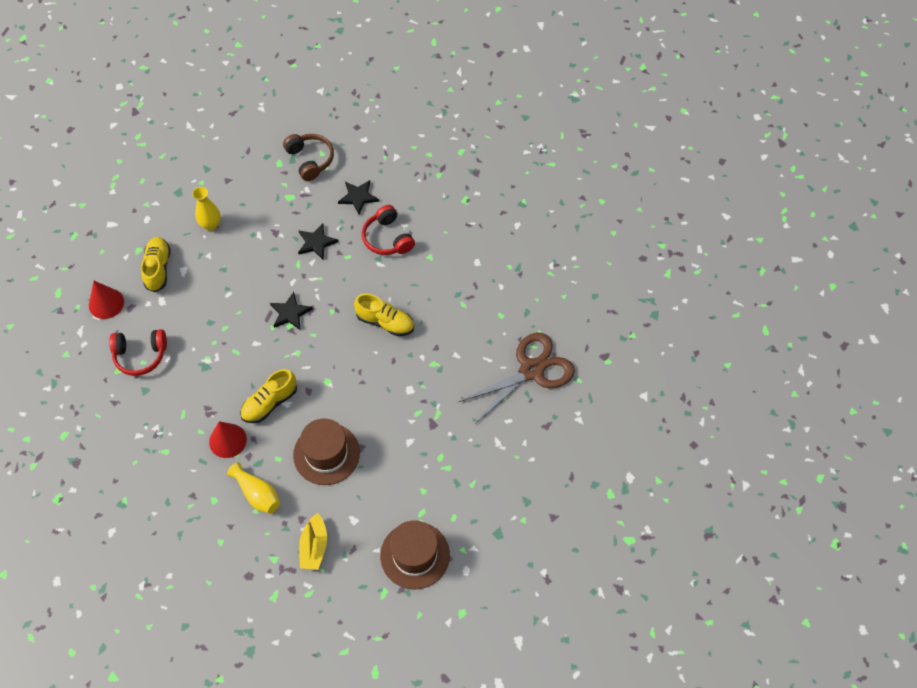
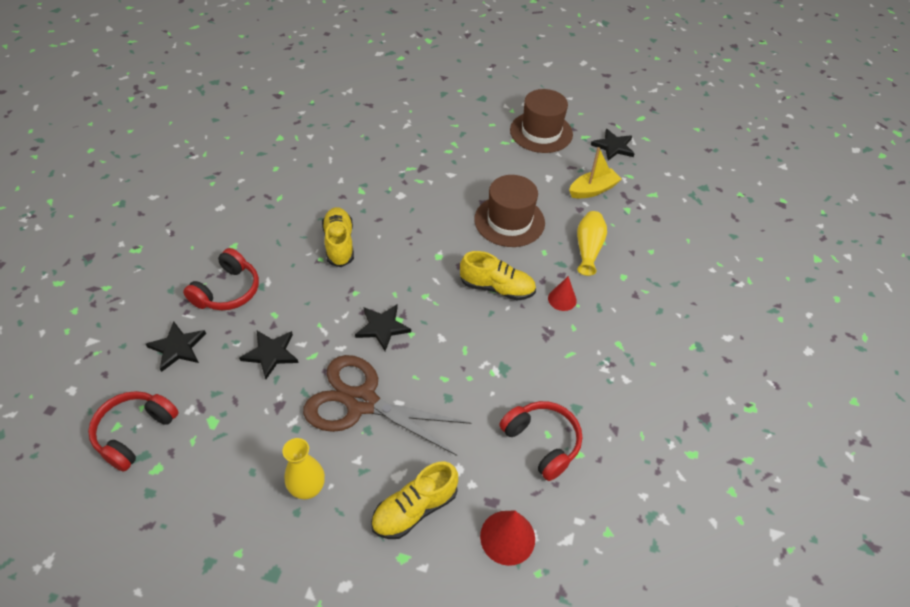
camera: 125 degrees left, 10 degrees down
red cone [209,421,247,458] -> red cone [548,276,577,311], size x0.66
brown headphones [283,134,334,181] -> red headphones [88,391,179,472]
brown scissors [458,333,575,424] -> brown scissors moved to [303,355,471,456]
none -> black star [591,129,635,161]

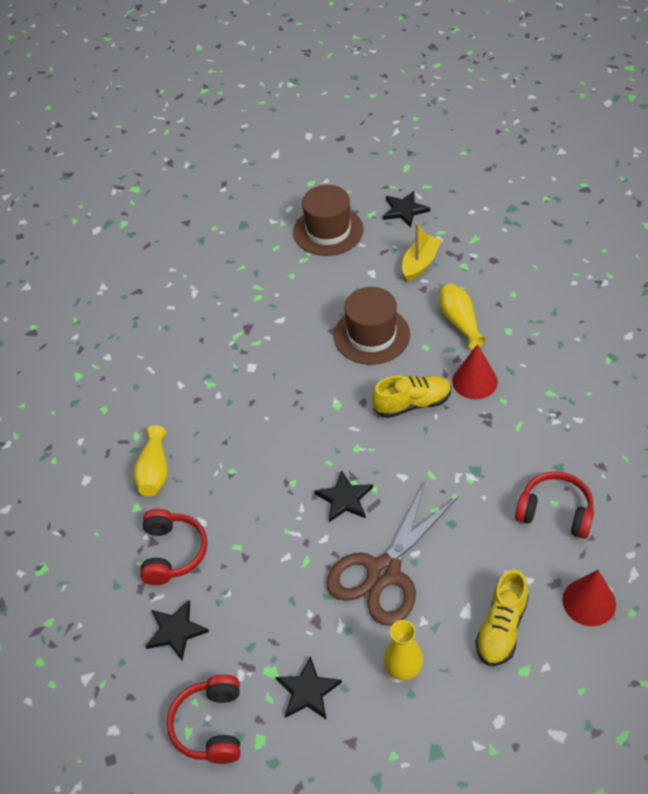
camera: 25 degrees left, 0 degrees up
black star [239,331,299,379] -> black star moved to [276,656,342,720]
brown scissors [303,355,471,456] -> brown scissors turned 45 degrees counterclockwise [326,480,458,626]
yellow shoe [322,207,354,267] -> none
red cone [548,276,577,311] -> red cone [452,344,498,399], size x1.52
none -> yellow vase [133,425,168,496]

